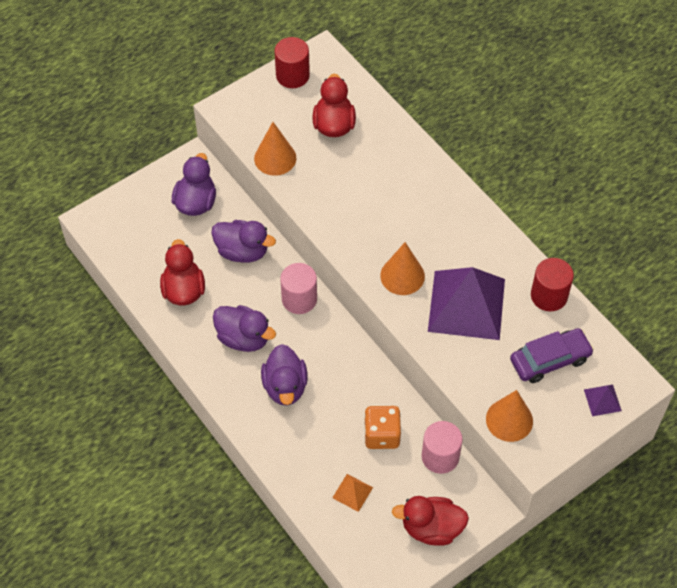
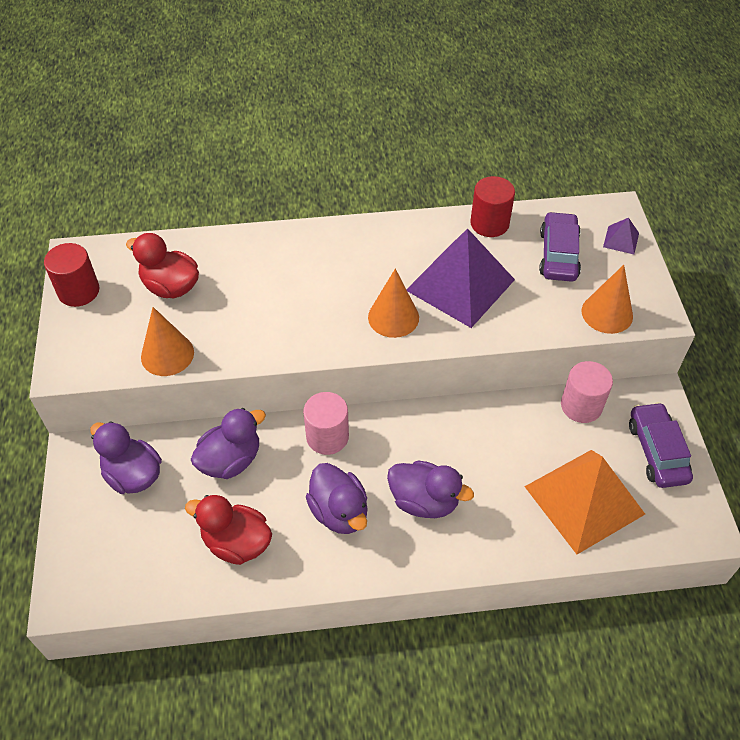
camera: 60 degrees left, 5 degrees down
purple duck [213,305,276,352] -> purple duck turned 90 degrees clockwise [306,463,368,534]
orange pyramid [332,474,373,512] -> orange pyramid [524,450,645,554], size x2.44
orange dice [364,406,401,449] -> none
red duck [392,496,469,546] -> purple car [629,402,693,488]

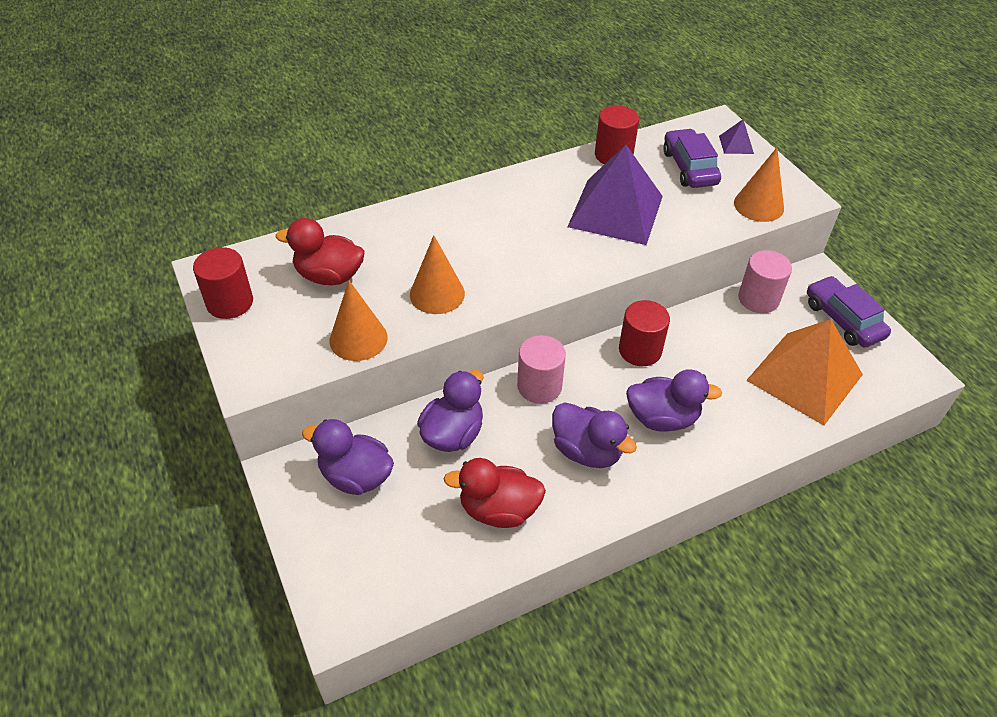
camera: 20 degrees left, 5 degrees down
orange cone [368,269,419,338] -> orange cone moved to [410,235,465,314]
none -> red cylinder [619,300,670,366]

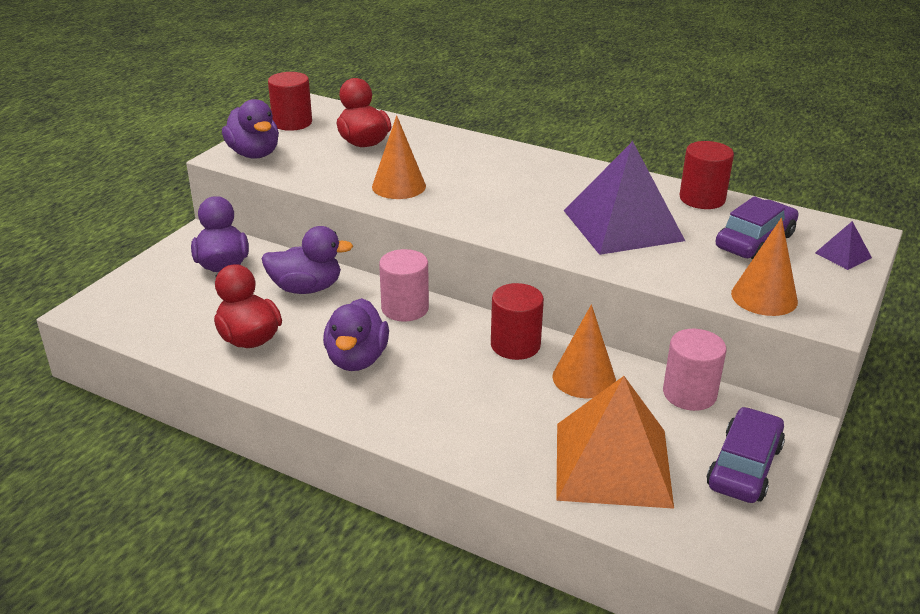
camera: 55 degrees right, 15 degrees down
orange cone [329,281,388,361] -> orange cone moved to [553,304,616,398]
purple duck [626,369,722,432] -> purple duck moved to [222,99,279,159]

